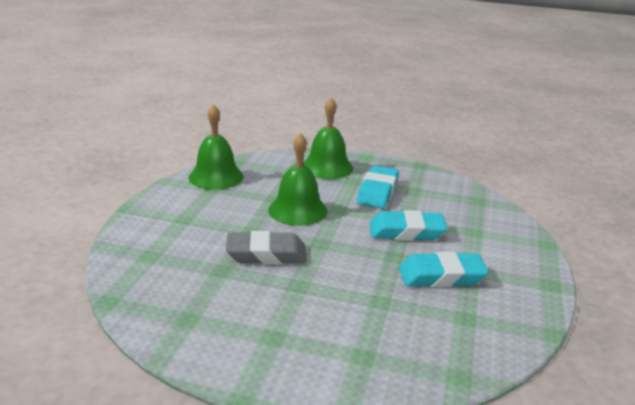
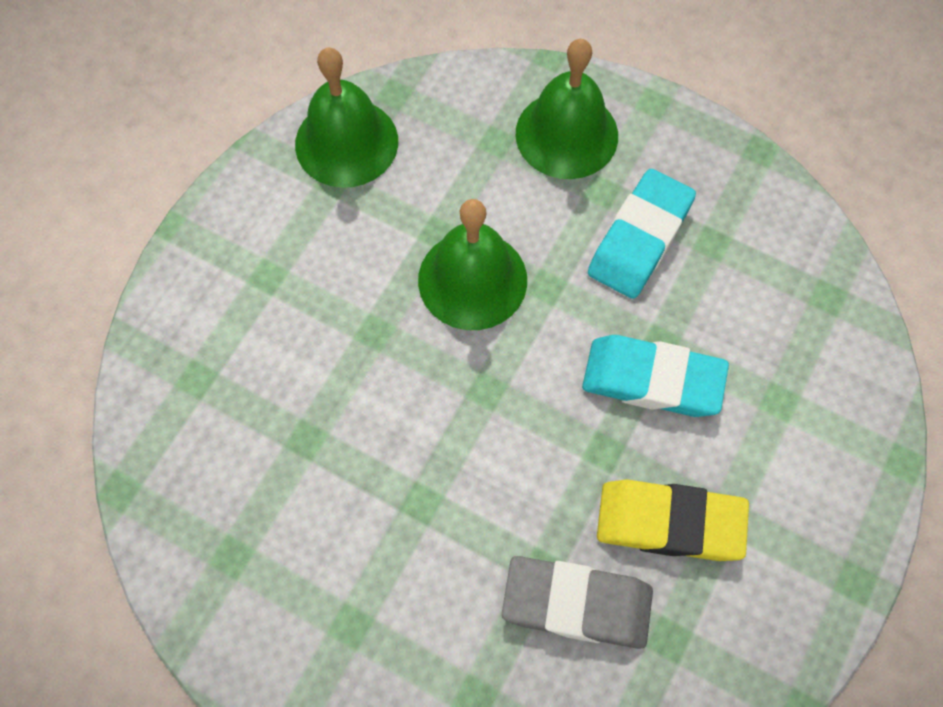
camera: 15 degrees right, 40 degrees up
grey eraser [226,231,307,264] -> grey eraser moved to [502,556,653,649]
turquoise eraser [399,252,488,287] -> yellow eraser [597,479,749,561]

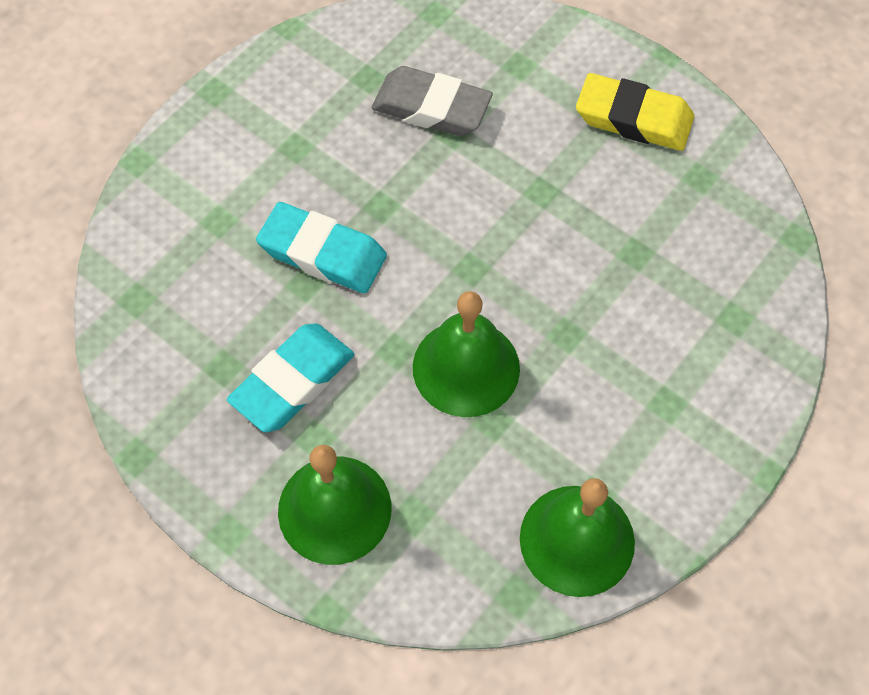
camera: 170 degrees left, 5 degrees down
yellow eraser [597,479,749,561] -> yellow eraser moved to [576,73,694,151]

